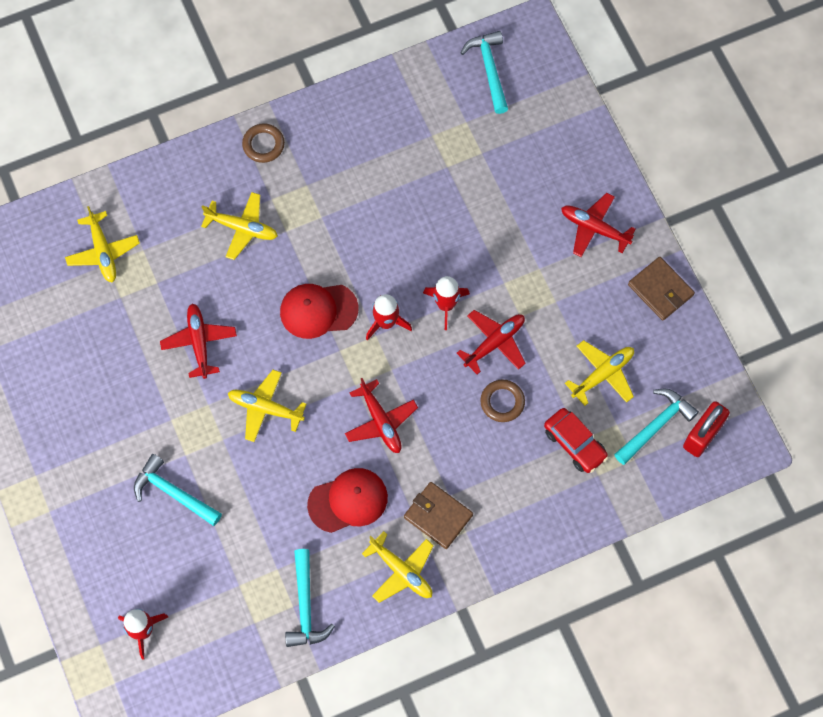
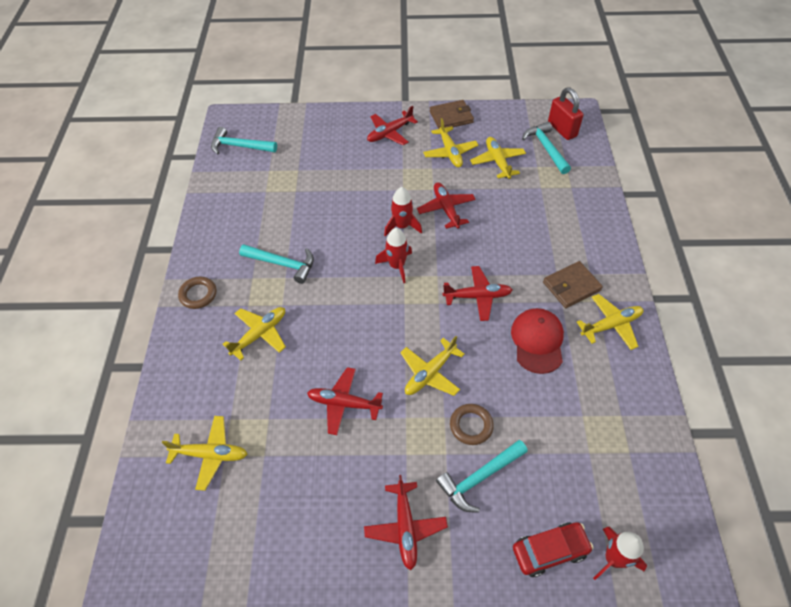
camera: 65 degrees left, 15 degrees down
red cap [280,284,358,339] -> none
turquoise hammer [285,549,335,647] -> turquoise hammer moved to [239,244,314,284]
brown ring [480,379,525,422] -> brown ring moved to [450,404,494,445]
red car [544,408,608,473] -> red car moved to [513,522,594,577]
none -> red plane [364,475,448,570]
none -> yellow plane [423,118,478,167]

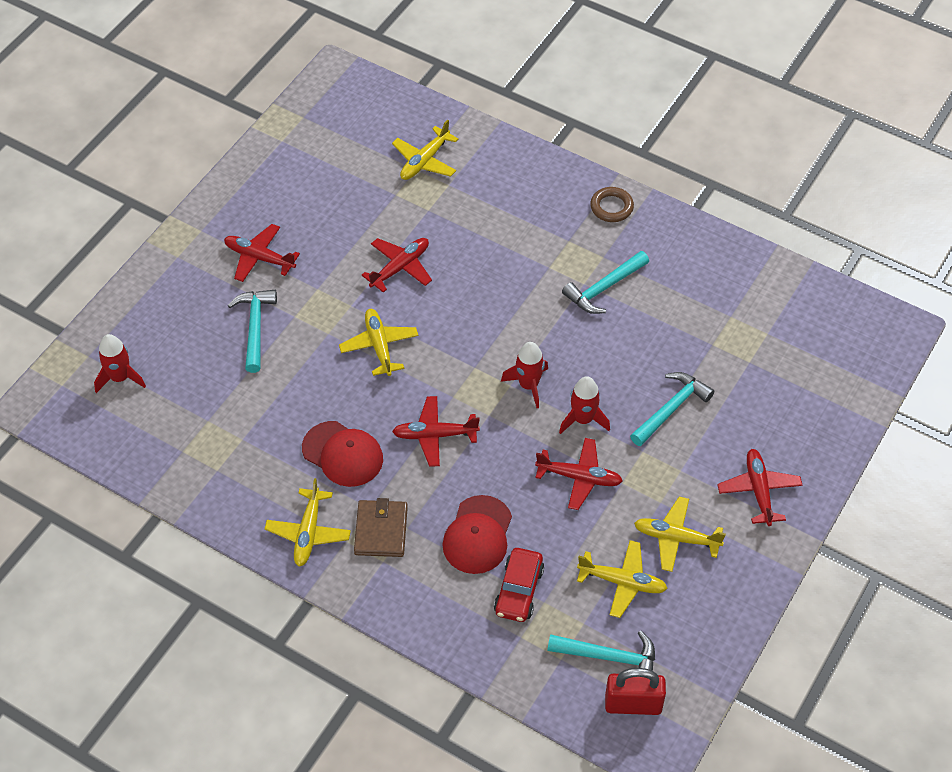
camera: 120 degrees right, 0 degrees up
turquoise hammer [211,127,277,154] -> turquoise hammer moved to [630,372,714,446]
yellow plane [223,307,286,361] -> none
brown wallet [430,100,474,129] -> none
red plane [443,266,512,321] -> red plane turned 60 degrees clockwise [392,396,480,467]
brown ring [450,404,494,445] -> none
red car [513,522,594,577] -> red car moved to [494,548,544,622]
none -> red cap [442,495,512,574]

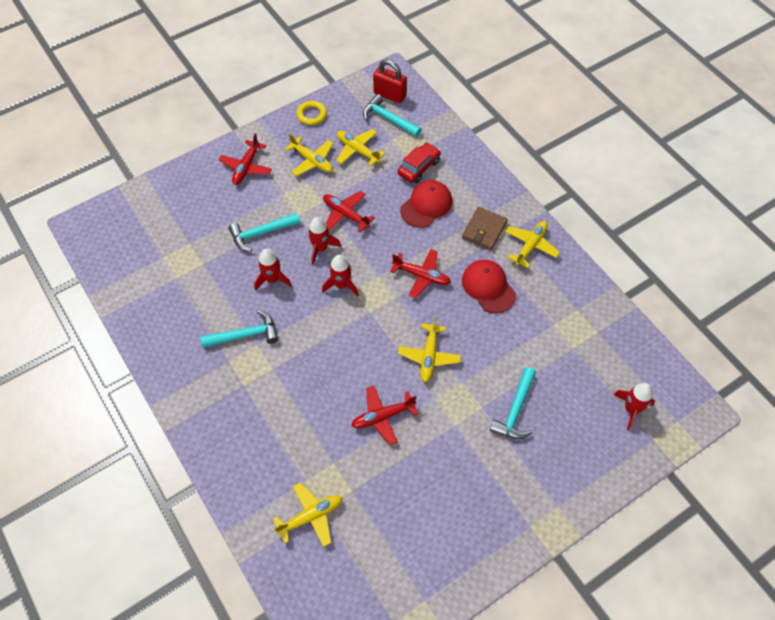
camera: 155 degrees left, 5 degrees up
red plane [224,224,300,282] -> none
brown ring [590,187,634,222] -> none
none -> red rocket [254,249,292,291]
none -> yellow ring [297,101,327,125]

